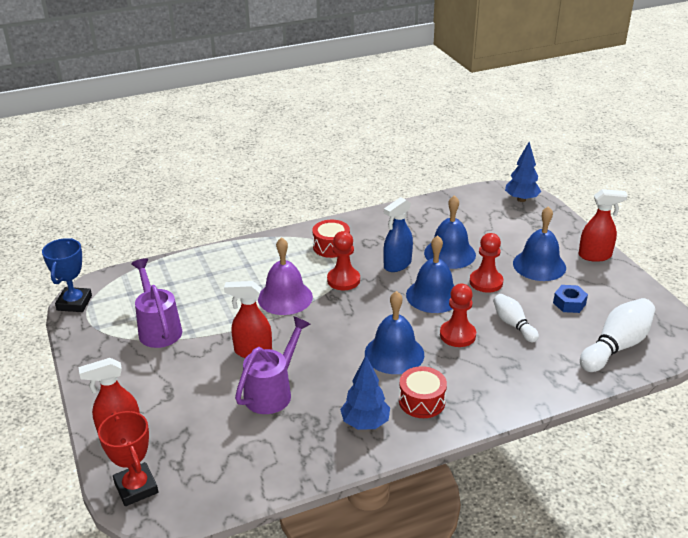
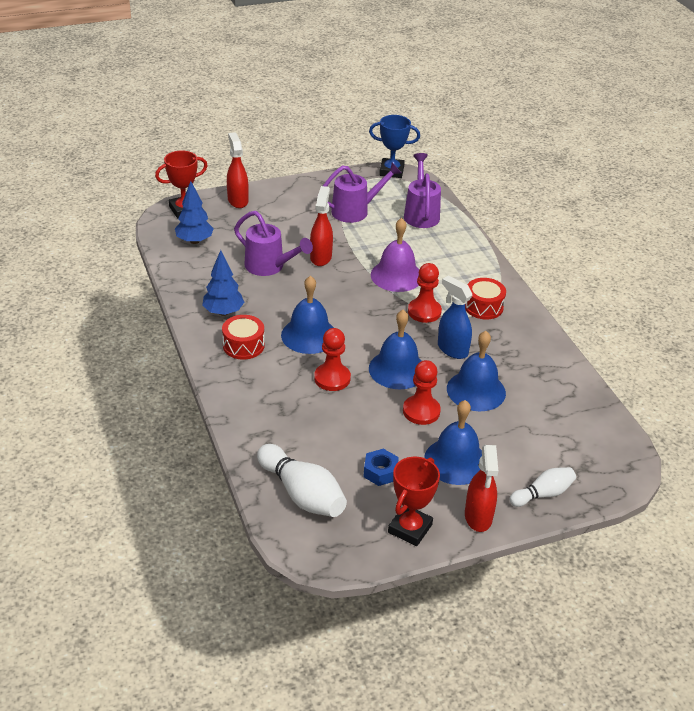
camera: 90 degrees right, 5 degrees up
white bowling pin [493,294,539,342] -> white bowling pin moved to [510,467,576,507]
blue tree [505,142,541,202] -> blue tree moved to [175,181,214,244]
none -> red trophy [388,457,440,546]
none -> purple watering can [404,153,441,228]

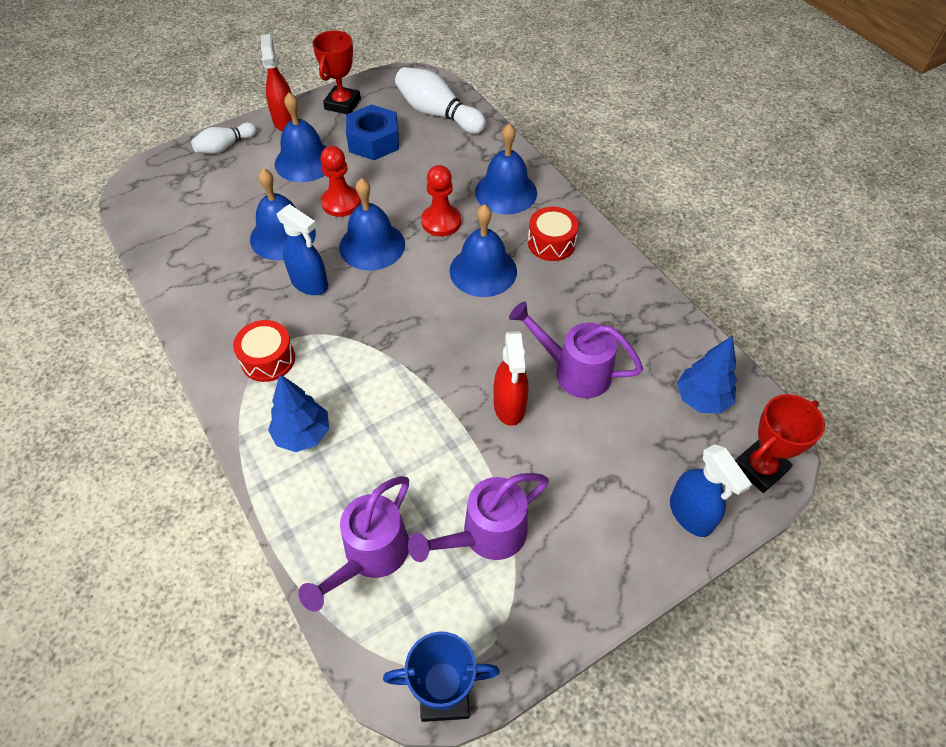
camera: 170 degrees right, 15 degrees up
blue tree [202,250,244,316] -> blue tree moved to [268,374,329,452]
red spray bottle [227,132,248,208] -> blue spray bottle [670,444,752,537]
blue nut [363,449,399,486] -> blue nut [346,104,399,160], size x1.67
purple bell [371,218,419,292] -> none
purple watering can [404,153,441,228] -> purple watering can turned 45 degrees clockwise [298,476,409,611]
red pawn [408,263,442,323] -> none
none -> blue bell [475,123,537,214]

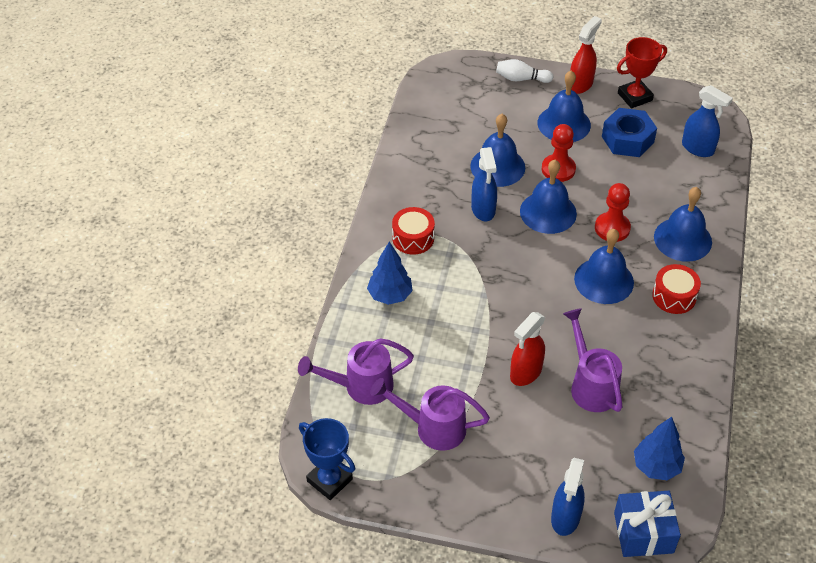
camera: 45 degrees right, 5 degrees down
white bowling pin [395,67,486,134] -> blue spray bottle [682,85,733,157]
red trophy [735,394,825,493] -> blue gift [614,491,681,557]

